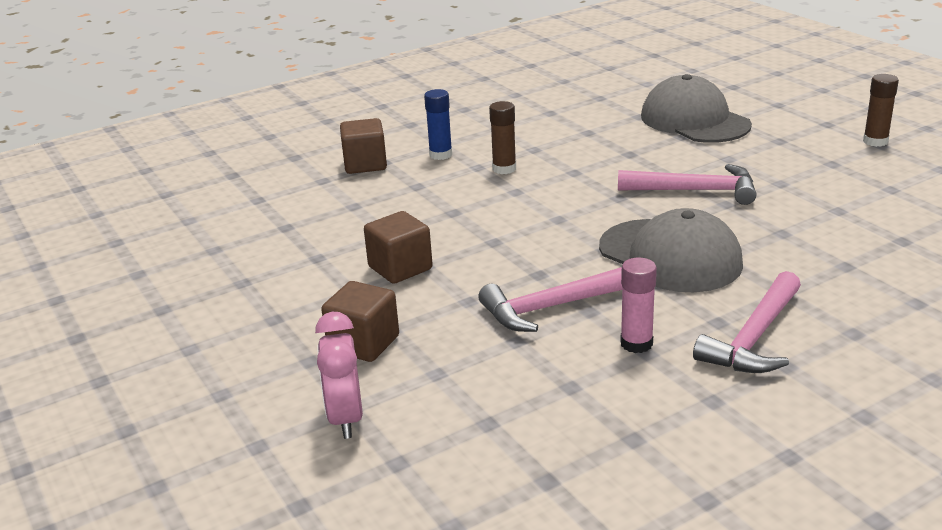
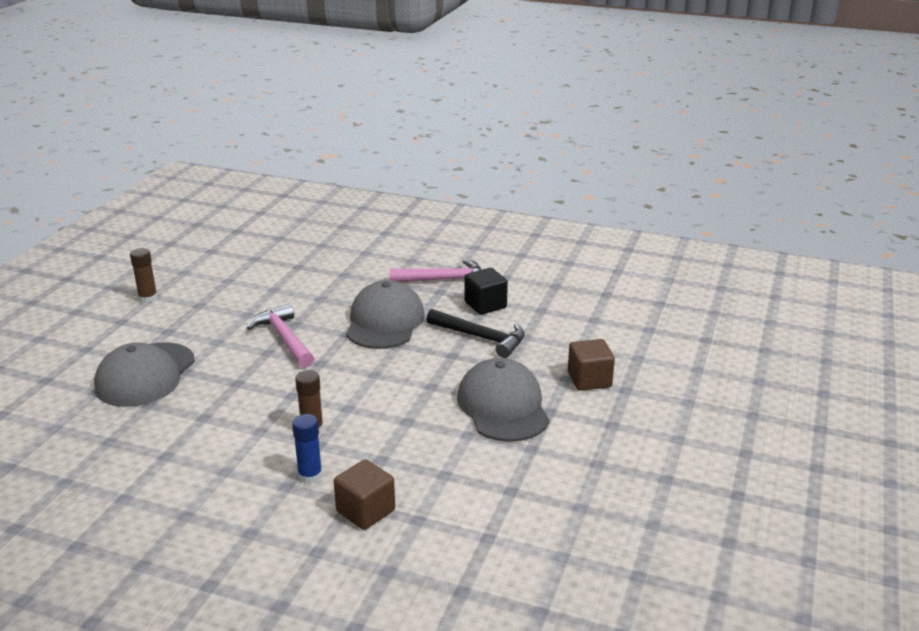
camera: 130 degrees left, 0 degrees up
pink clock [315,312,363,439] -> none
brown cube [364,211,433,284] -> grey cap [457,358,550,442]
pink hammer [478,267,622,332] -> black hammer [426,309,525,358]
pink glue stick [620,257,657,353] -> black cube [464,268,508,315]

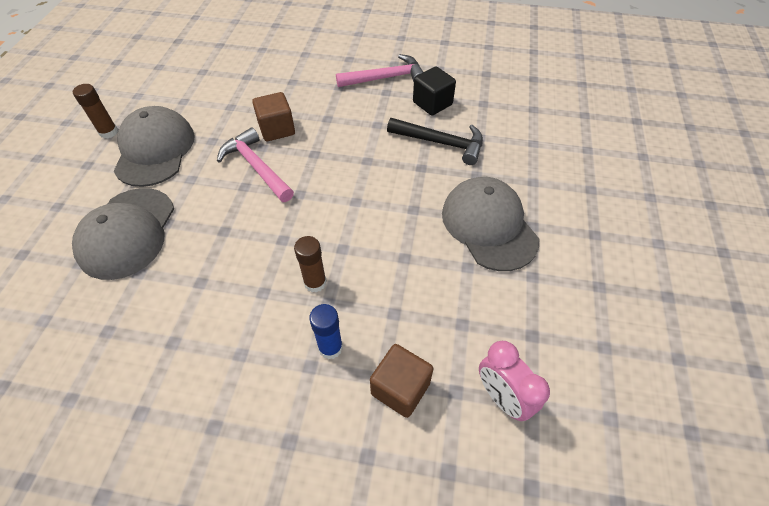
camera: 10 degrees left, 25 degrees up
grey cap [346,280,425,349] -> grey cap moved to [113,106,195,187]
brown cube [568,339,615,391] -> brown cube moved to [252,92,295,141]
none -> pink clock [479,341,550,421]

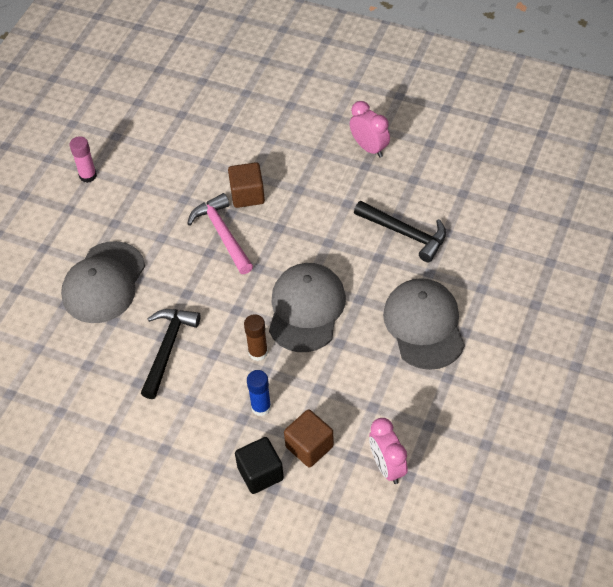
camera: 15 degrees right, 0 degrees up
brown glue stick [73,84,118,139] -> pink glue stick [70,136,97,183]
grey cap [113,106,195,187] -> grey cap moved to [269,263,346,352]
pink hammer [336,54,423,87] -> pink clock [350,101,390,158]
black cube [413,66,456,116] -> black cube moved to [235,437,284,494]
none -> black hammer [141,309,200,399]

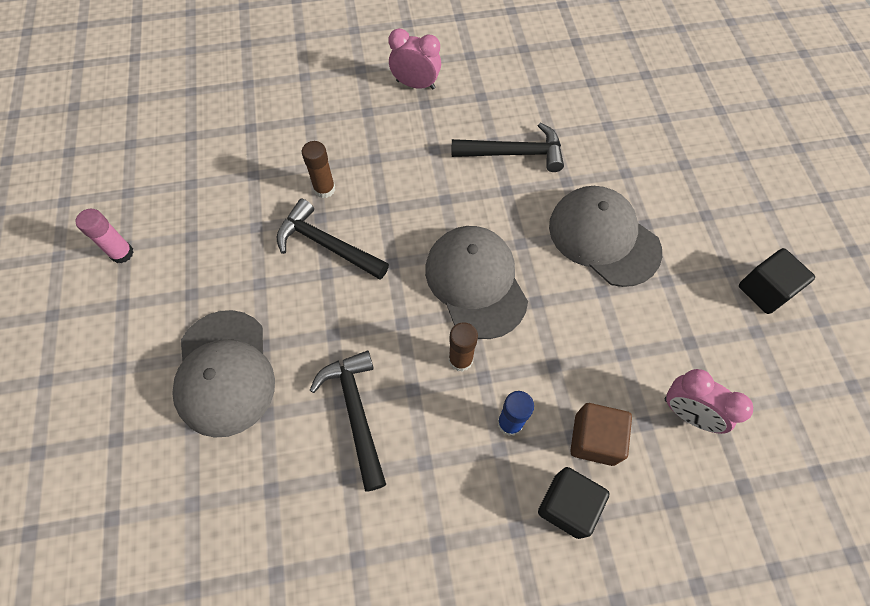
camera: 35 degrees left, 10 degrees up
pink hammer [187,193,253,274] -> black hammer [277,199,389,279]
brown cube [228,162,265,208] -> brown glue stick [302,141,335,198]
none -> black cube [739,248,815,314]

